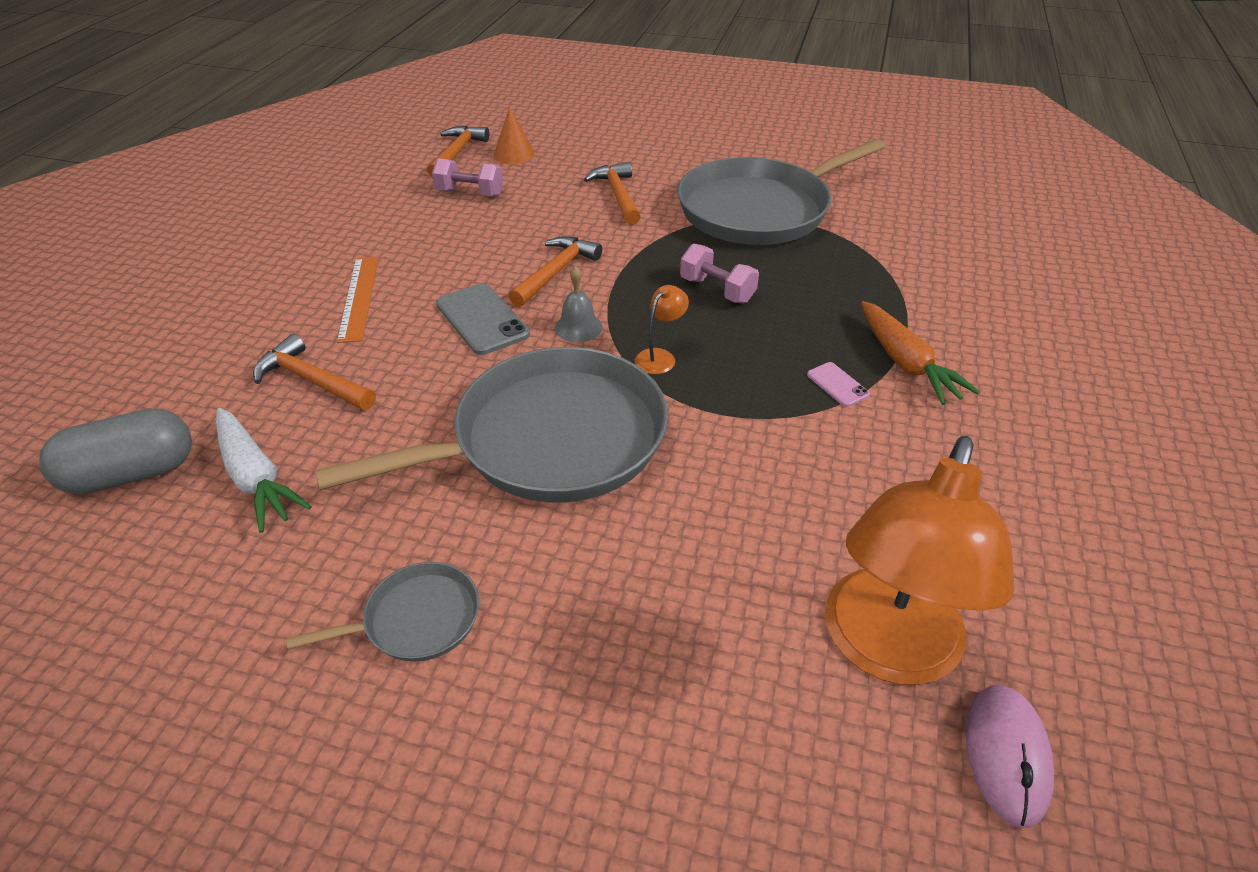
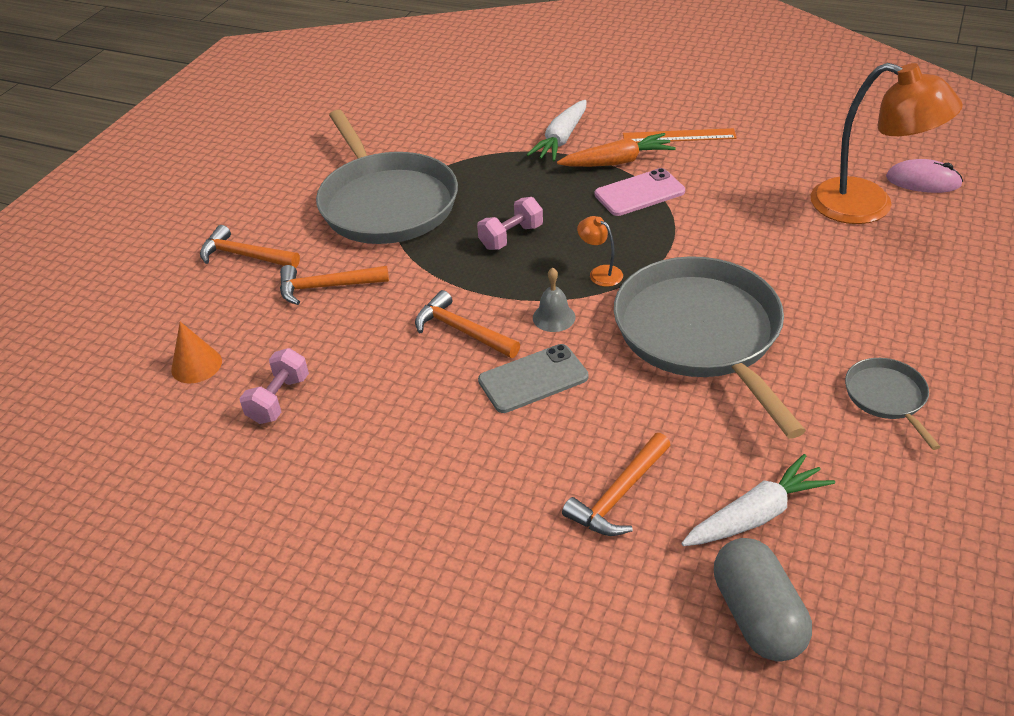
camera: 80 degrees left, 0 degrees up
orange ruler [337,257,378,343] -> orange ruler moved to [623,128,737,143]
orange hammer [427,126,489,178] -> orange hammer moved to [200,225,300,268]
pink phone [807,362,870,407] -> pink phone [595,168,685,216], size x1.89
none -> white carrot [526,100,587,161]

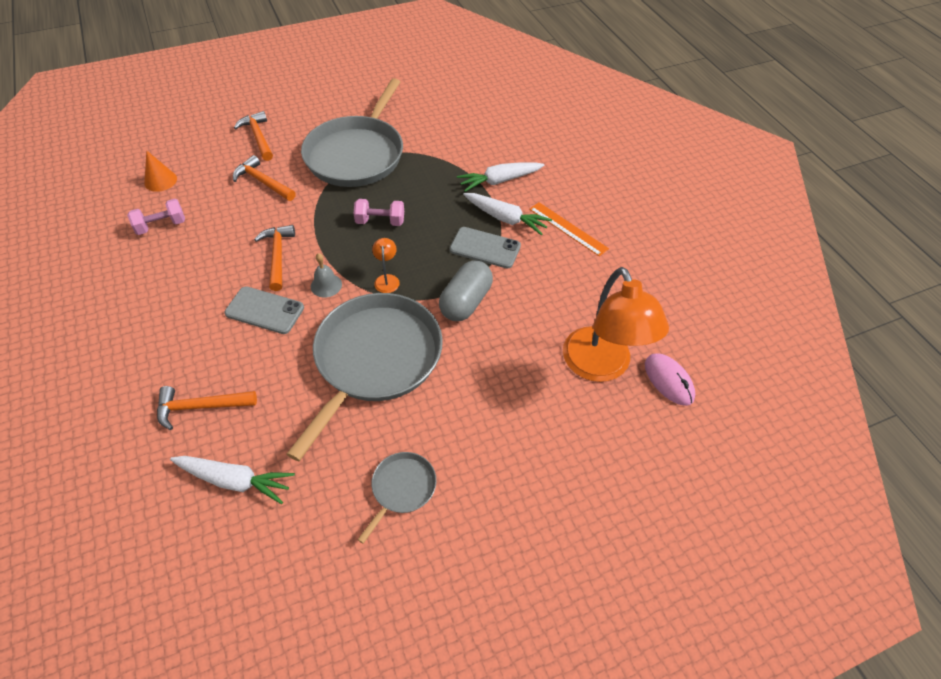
camera: 40 degrees right, 10 degrees up
orange carrot [557,133,676,167] -> white carrot [463,193,552,235]
pink phone [595,168,685,216] -> grey phone [450,227,521,269]
grey capsule [714,538,812,662] -> grey capsule moved to [439,260,493,321]

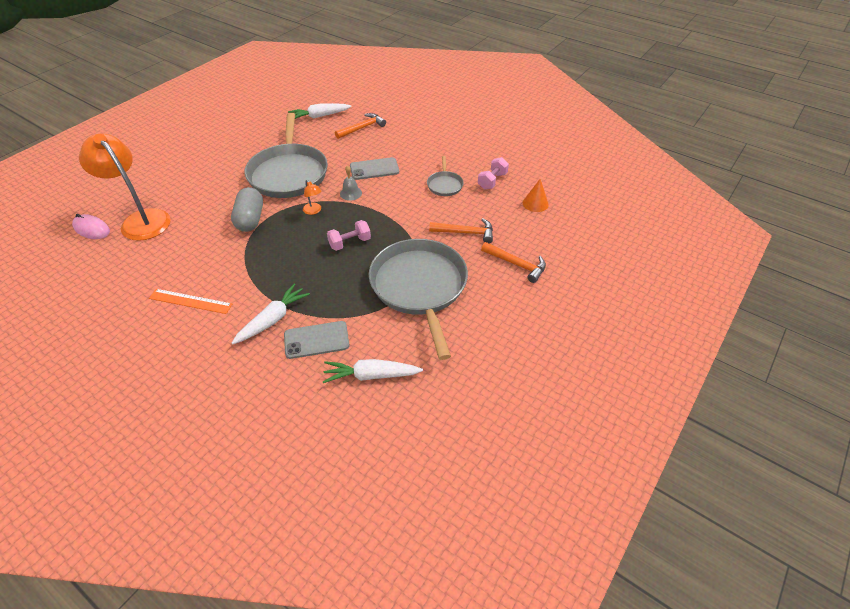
camera: 150 degrees right, 5 degrees down
orange hammer [254,225,295,291] -> none
grey pan [357,452,436,544] -> grey pan moved to [427,156,464,196]
grey phone [450,227,521,269] -> grey phone moved to [284,321,349,359]
white carrot [463,193,552,235] -> white carrot moved to [322,359,423,383]

